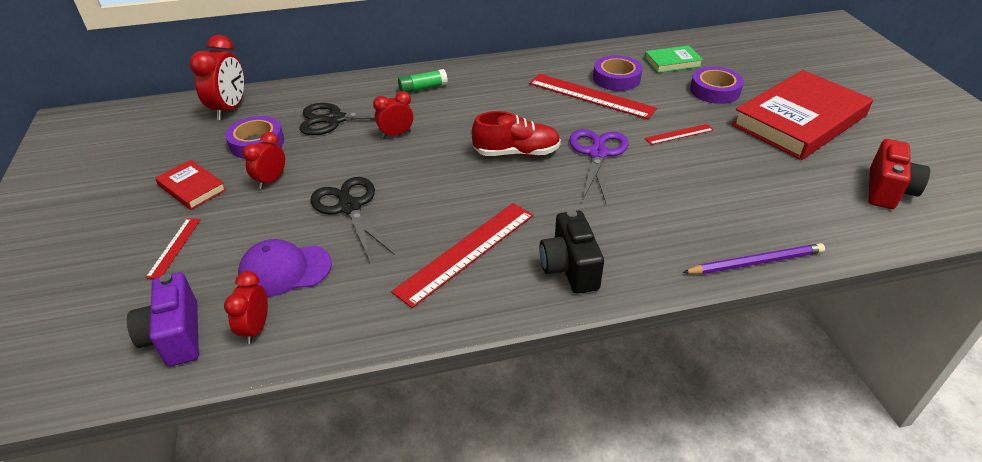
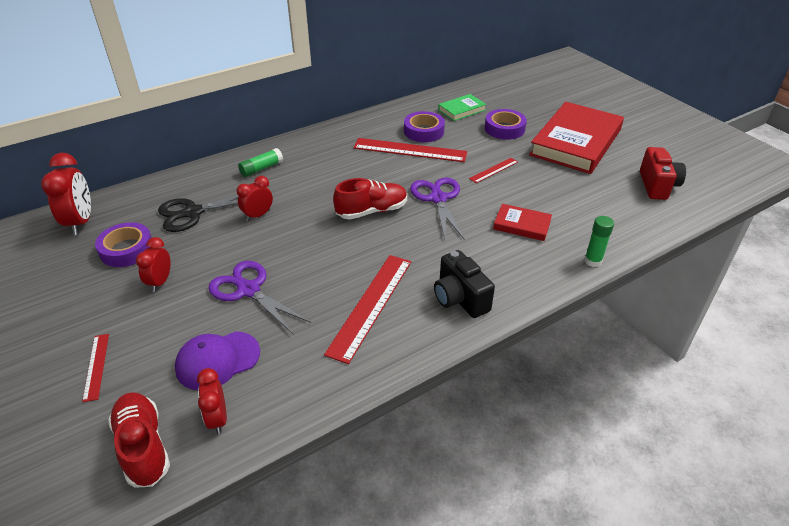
camera: 20 degrees left, 0 degrees up
purple camera [127,273,199,367] -> red shoe [108,392,170,488]
red book [155,160,226,210] -> red book moved to [493,204,552,241]
black scissors [310,177,395,261] -> purple scissors [208,261,311,335]
purple pencil [682,243,825,274] -> green glue stick [584,216,614,267]

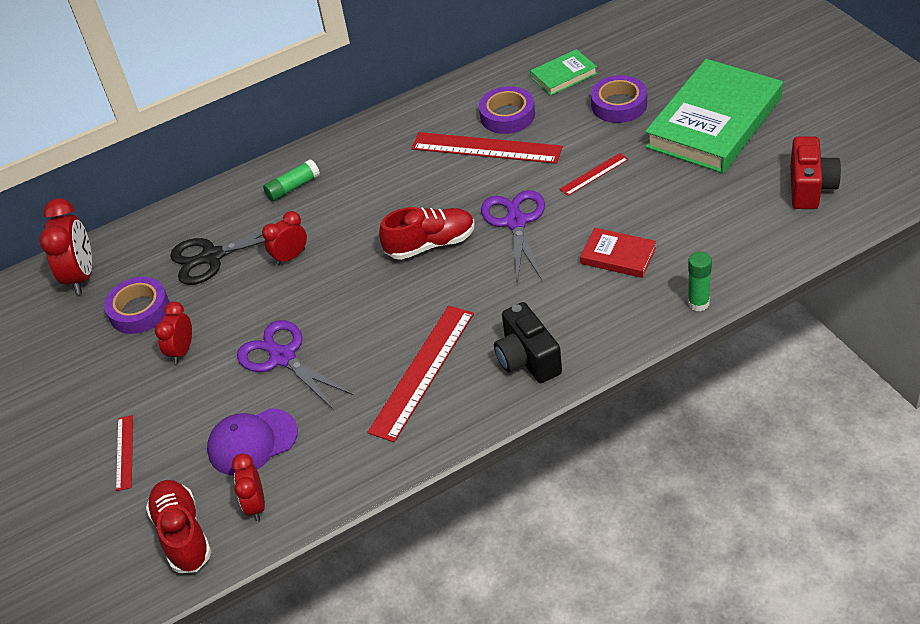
camera: 10 degrees right, 5 degrees up
red book [529,102,624,174] -> green book [645,59,783,173]

